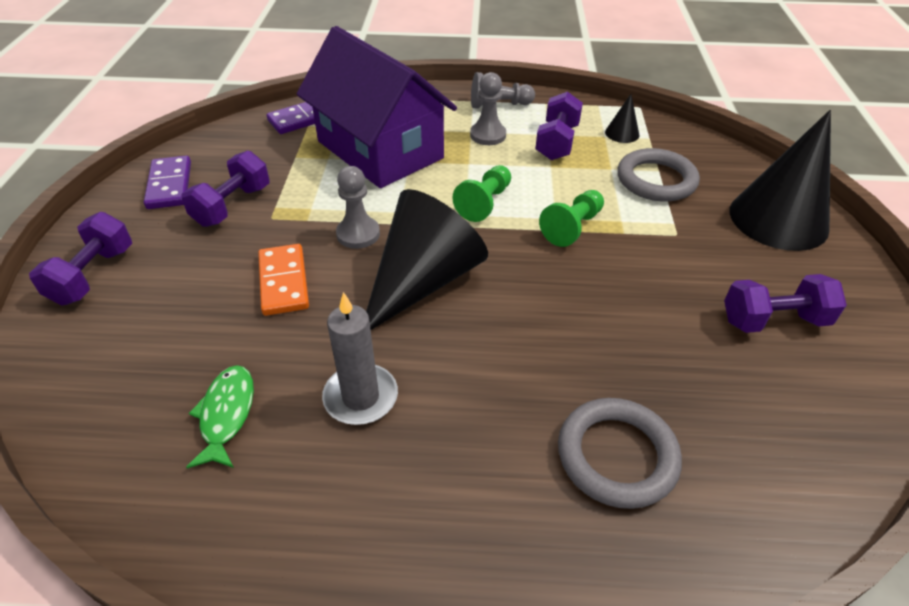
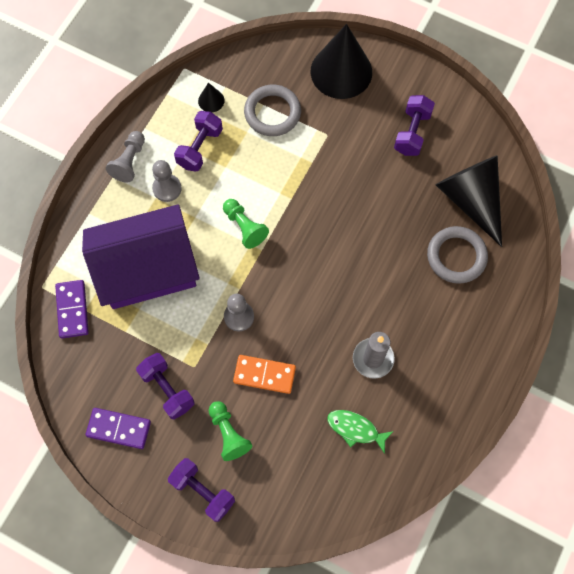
camera: 65 degrees left, 25 degrees up
black cone [366,189,488,330] -> black cone moved to [436,155,502,247]
purple dumbbell [535,92,583,160] -> purple dumbbell turned 75 degrees clockwise [174,111,223,172]
green pawn [539,190,604,247] -> green pawn moved to [208,401,252,461]

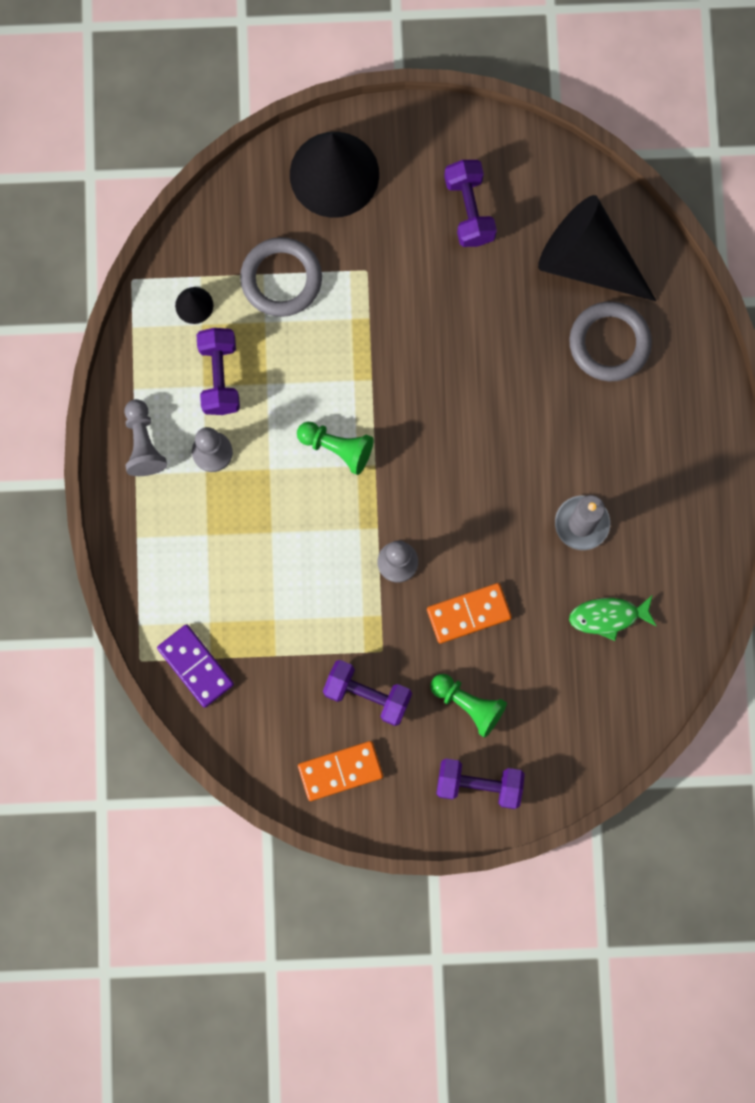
camera: 30 degrees left, 10 degrees up
purple house [82,204,200,309] -> none
purple domino [85,408,151,449] -> orange domino [298,741,383,801]

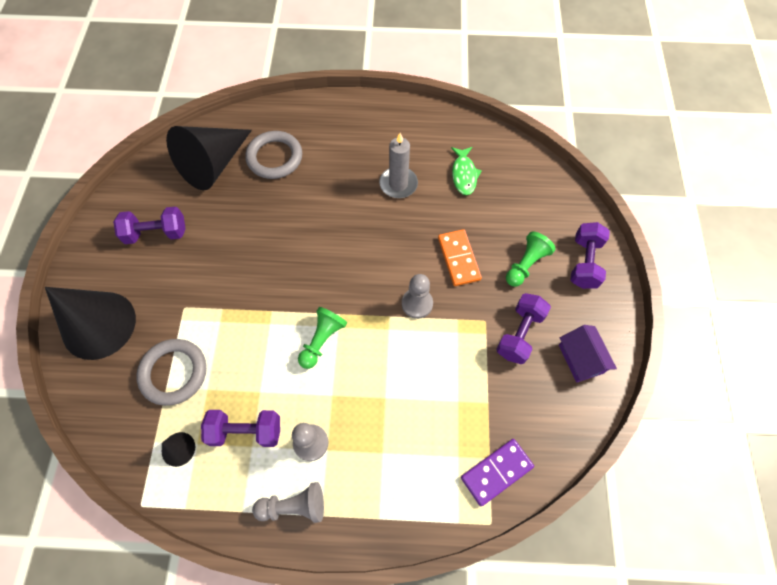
camera: 85 degrees left, 15 degrees down
orange domino [298,741,383,801] -> purple house [559,325,617,383]

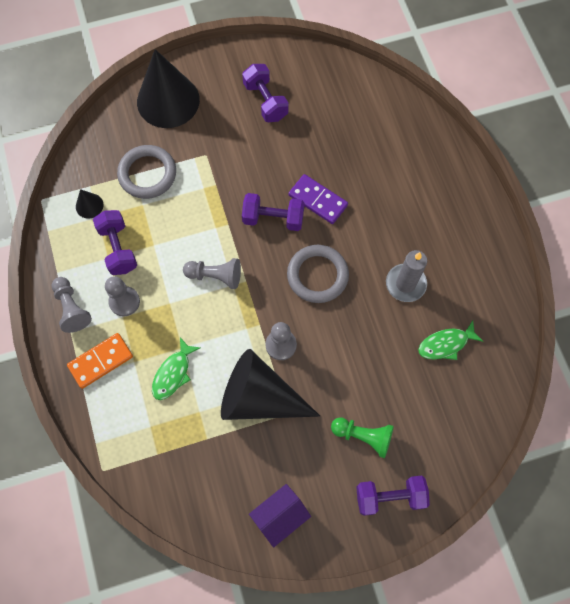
camera: 70 degrees right, 5 degrees up
black cone [166,126,252,190] -> black cone moved to [221,349,320,420]
grey ring [245,131,302,179] -> grey ring moved to [287,245,349,303]
green pawn [298,307,347,369] -> grey pawn [183,258,241,289]
orange domino [438,229,482,286] -> orange domino moved to [67,333,133,389]
purple domino [461,439,534,506] -> purple domino moved to [289,174,348,224]
purple dumbbell [496,293,551,364] -> purple dumbbell moved to [242,193,304,231]
none -> green fish [152,337,200,400]

